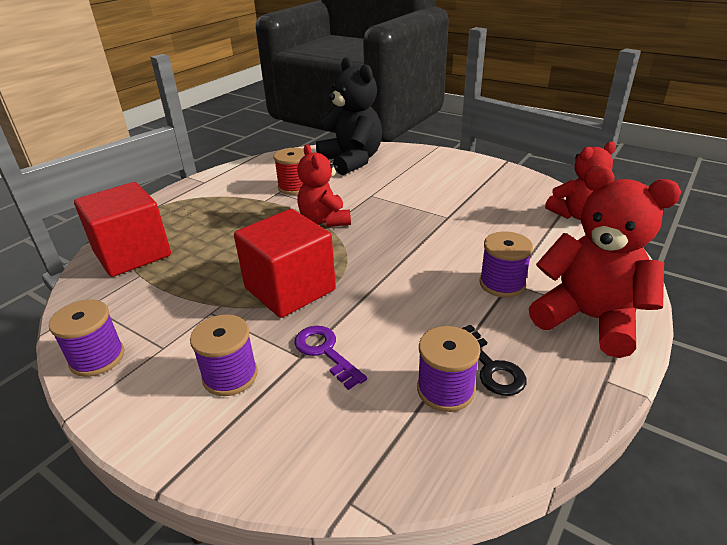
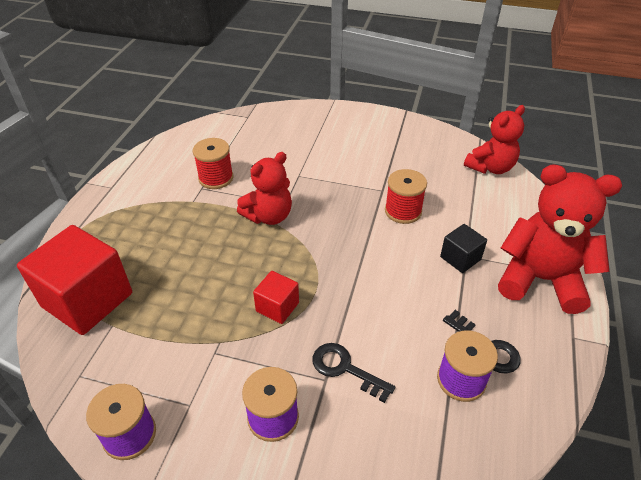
camera: 20 degrees left, 10 degrees up
red cube [234,209,336,318] -> red cube [253,271,299,324], size x0.49
purple key [294,326,367,390] -> black key [312,343,395,403]
red teddy bear [297,145,351,227] -> red teddy bear turned 90 degrees counterclockwise [237,152,292,225]
black teddy bear [316,57,382,175] -> none
purple spool [480,231,533,298] -> black cube [440,224,487,273]
none -> red spool [385,169,427,224]

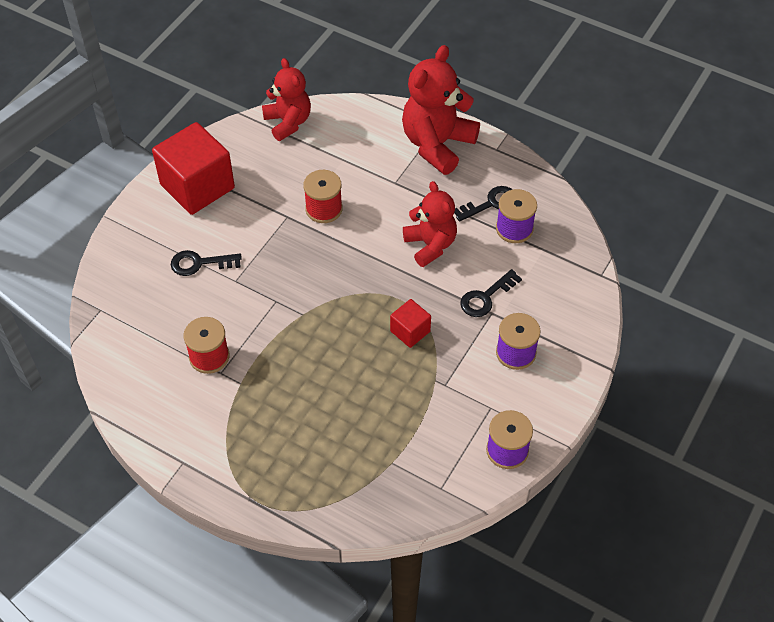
camera: 75 degrees left, 10 degrees up
red cube [17,225,132,335] -> red cube moved to [152,122,235,215]
red teddy bear [237,152,292,225] -> red teddy bear moved to [403,181,457,267]
black cube [440,224,487,273] -> none
none -> black key [171,250,242,276]

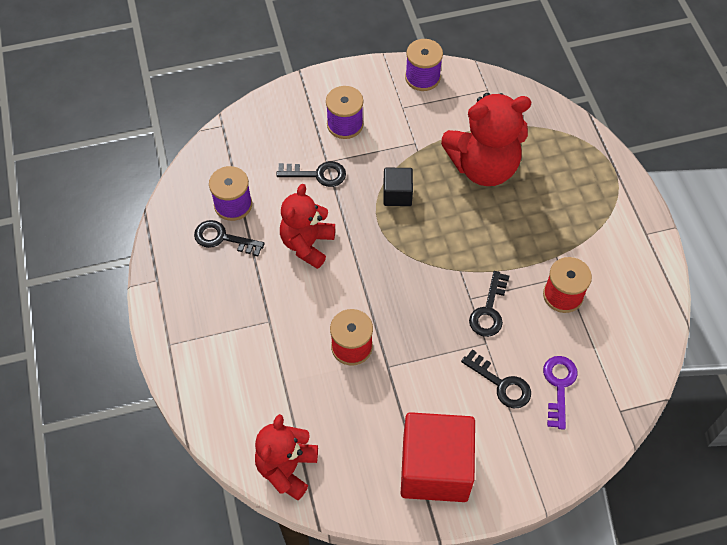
camera: 135 degrees left, 5 degrees up
red cube [390,299,431,348] -> black cube [383,168,413,206]
red teddy bear [402,45,480,175] -> red teddy bear moved to [441,93,532,186]
none -> black key [469,271,509,337]
none -> purple key [543,356,578,430]

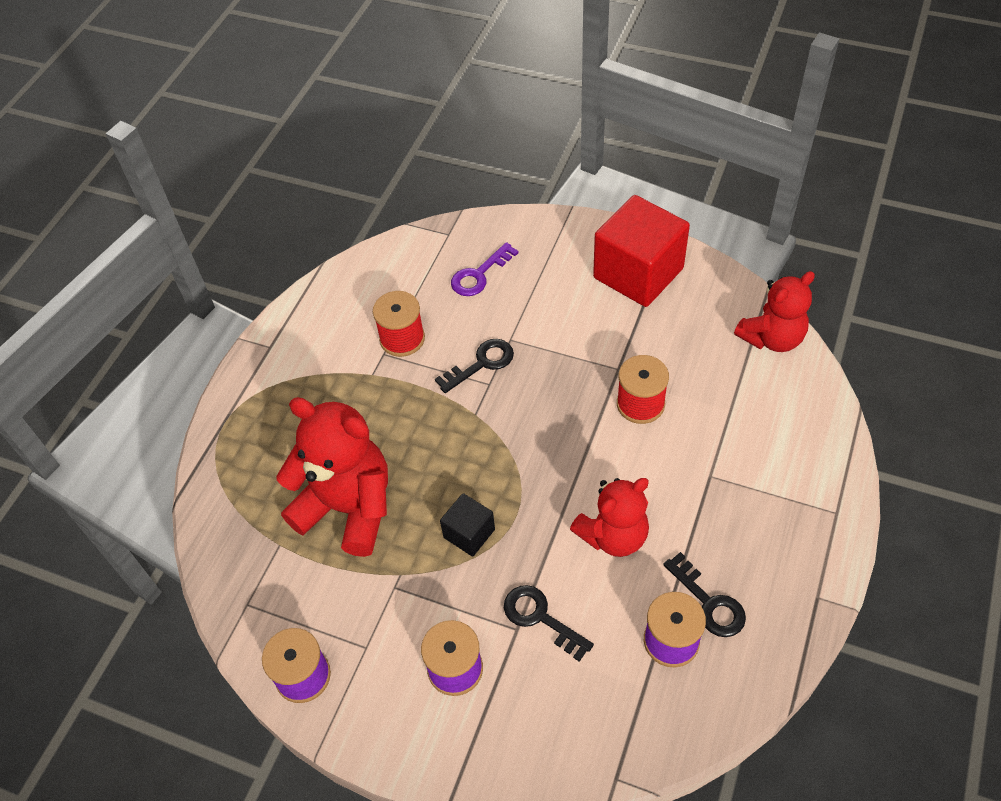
camera: 140 degrees left, 5 degrees down
black key [461,349,531,408] -> none

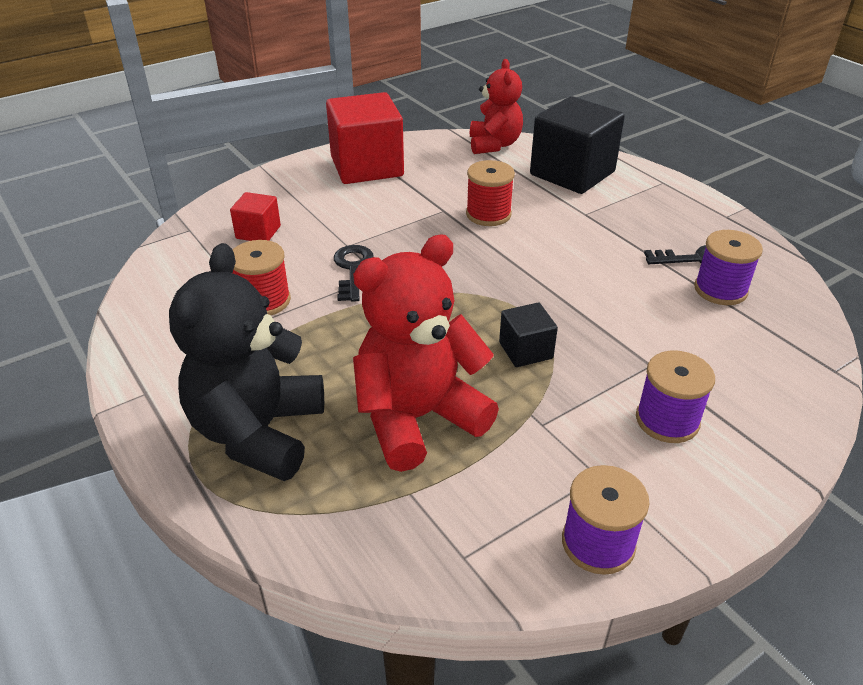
camera: 60 degrees left, 15 degrees down
purple key [451,242,519,296] -> red cube [230,192,281,241]
black key [504,585,594,662] -> none
red teddy bear [570,478,649,557] -> none
none -> black teddy bear [169,243,324,481]
none -> black cube [530,96,625,194]

